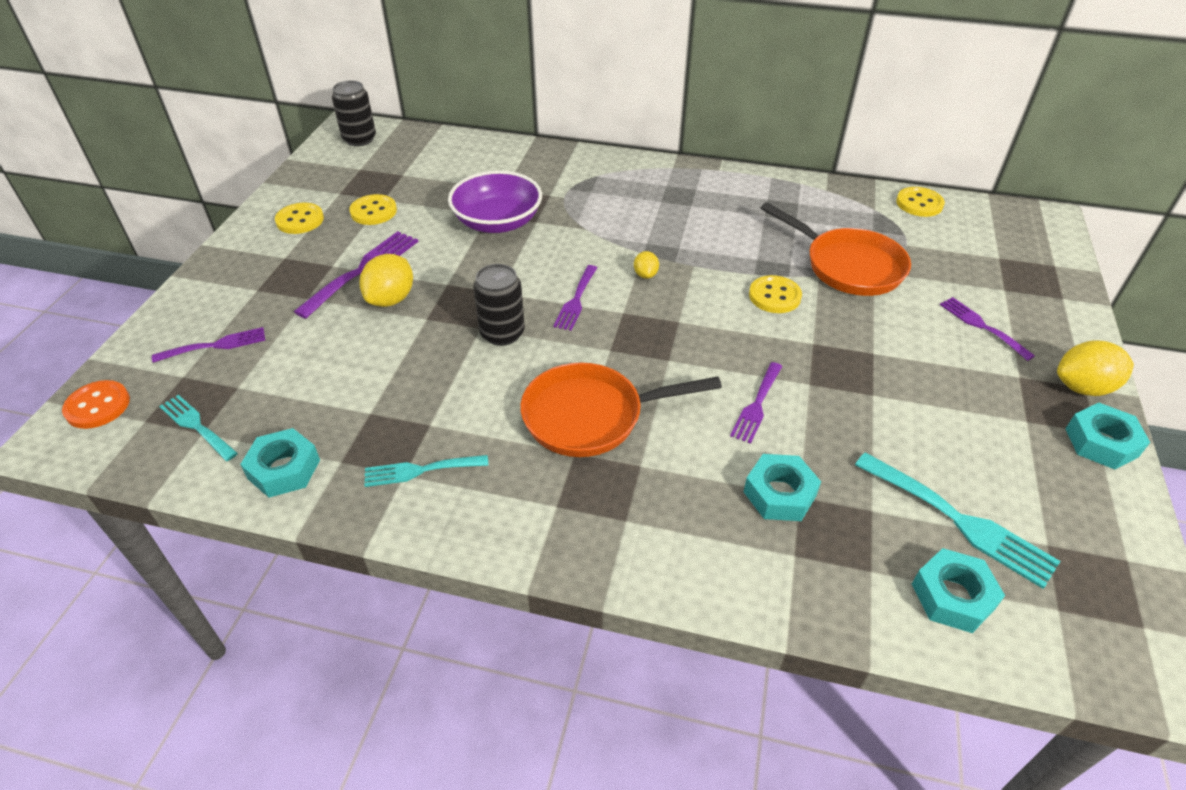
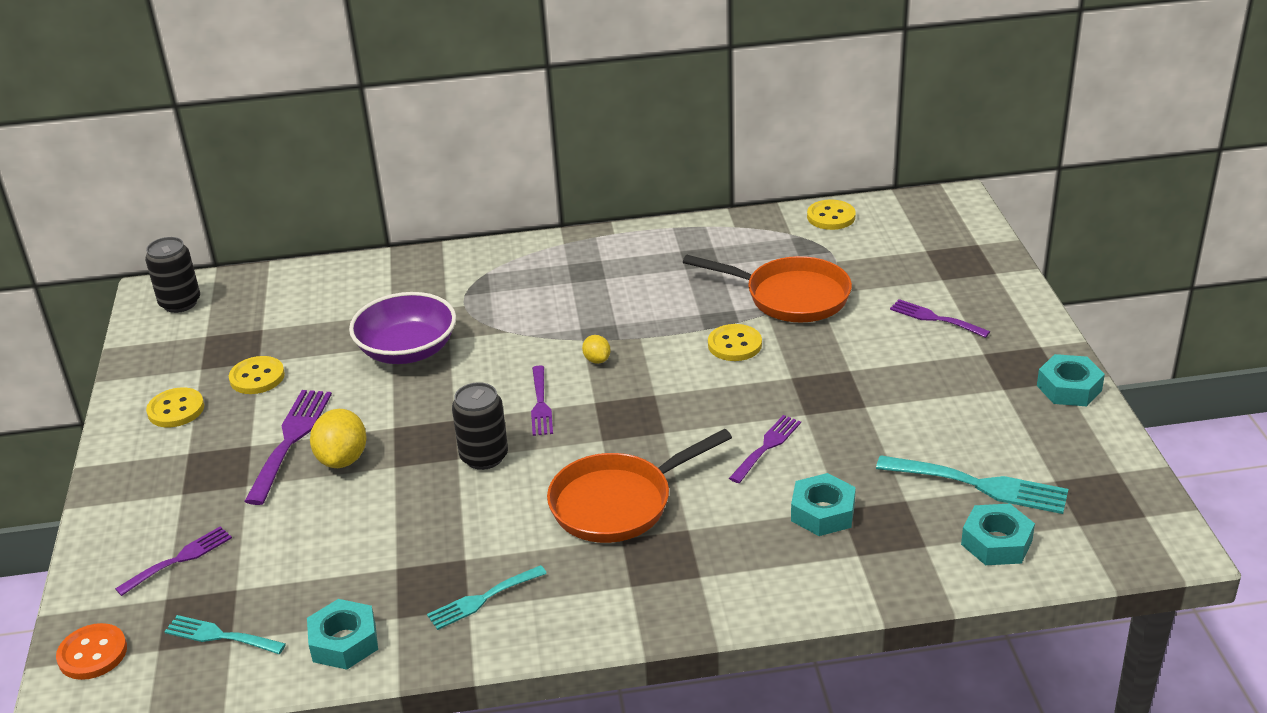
camera: 20 degrees left, 10 degrees down
purple fork [730,362,782,444] -> purple fork turned 150 degrees counterclockwise [729,415,801,483]
yellow lemon [1057,341,1134,396] -> none

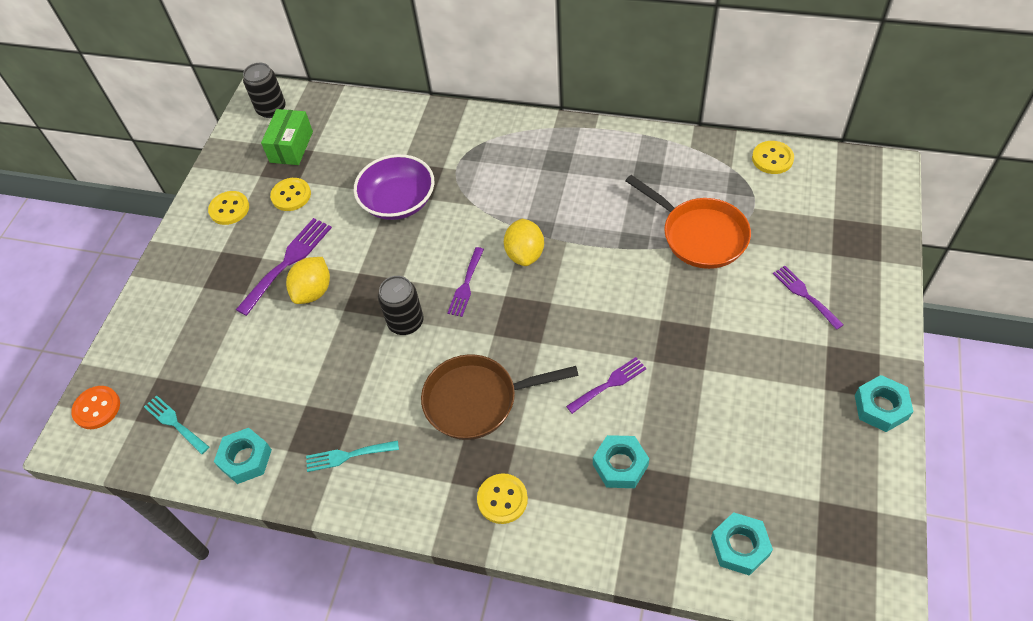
camera: 25 degrees right, 20 degrees up
purple fork [115,526,232,596] -> none
orange pan [547,429,732,543] -> brown pan [421,354,579,440]
yellow lemon [582,335,610,364] -> yellow lemon [504,219,544,266], size x1.86
yellow button [708,324,762,361] -> yellow button moved to [477,474,528,524]
turquoise fork [876,455,1068,514] -> none
none -> green box [261,109,313,165]

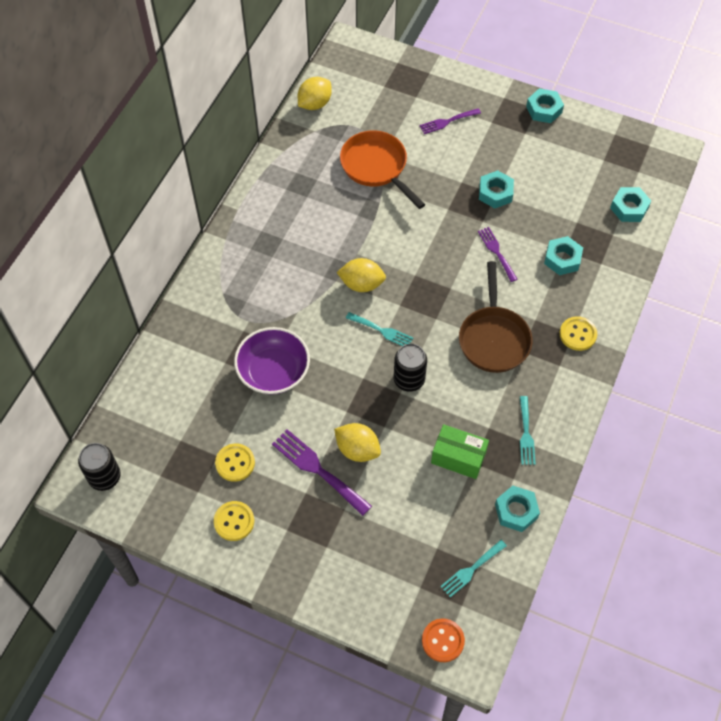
camera: 85 degrees left, 5 degrees up
green box [261,109,313,165] -> green box moved to [431,424,489,479]
purple fork [447,247,484,317] -> turquoise fork [346,312,413,346]
orange pan [626,175,751,269] -> orange pan turned 90 degrees counterclockwise [340,130,425,209]
yellow button [752,141,794,174] -> yellow lemon [298,77,332,110]
none -> turquoise nut [479,170,514,208]

